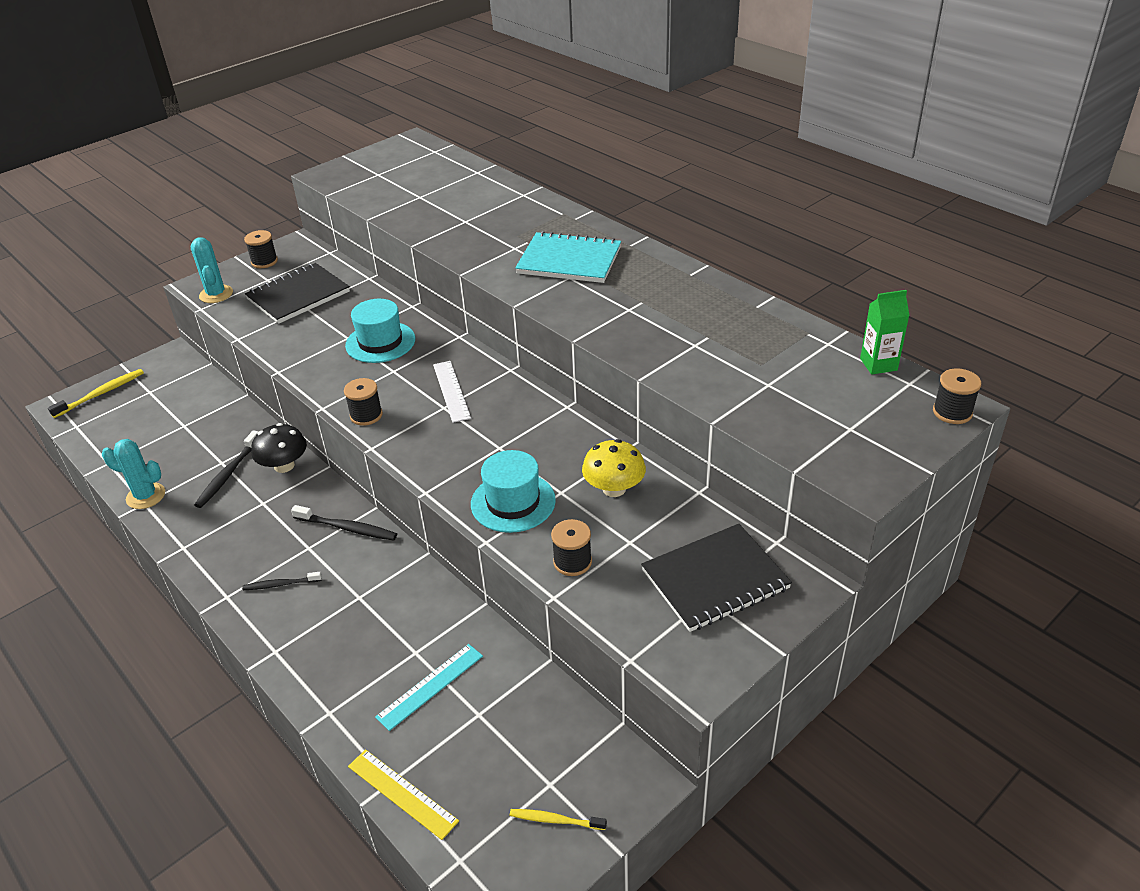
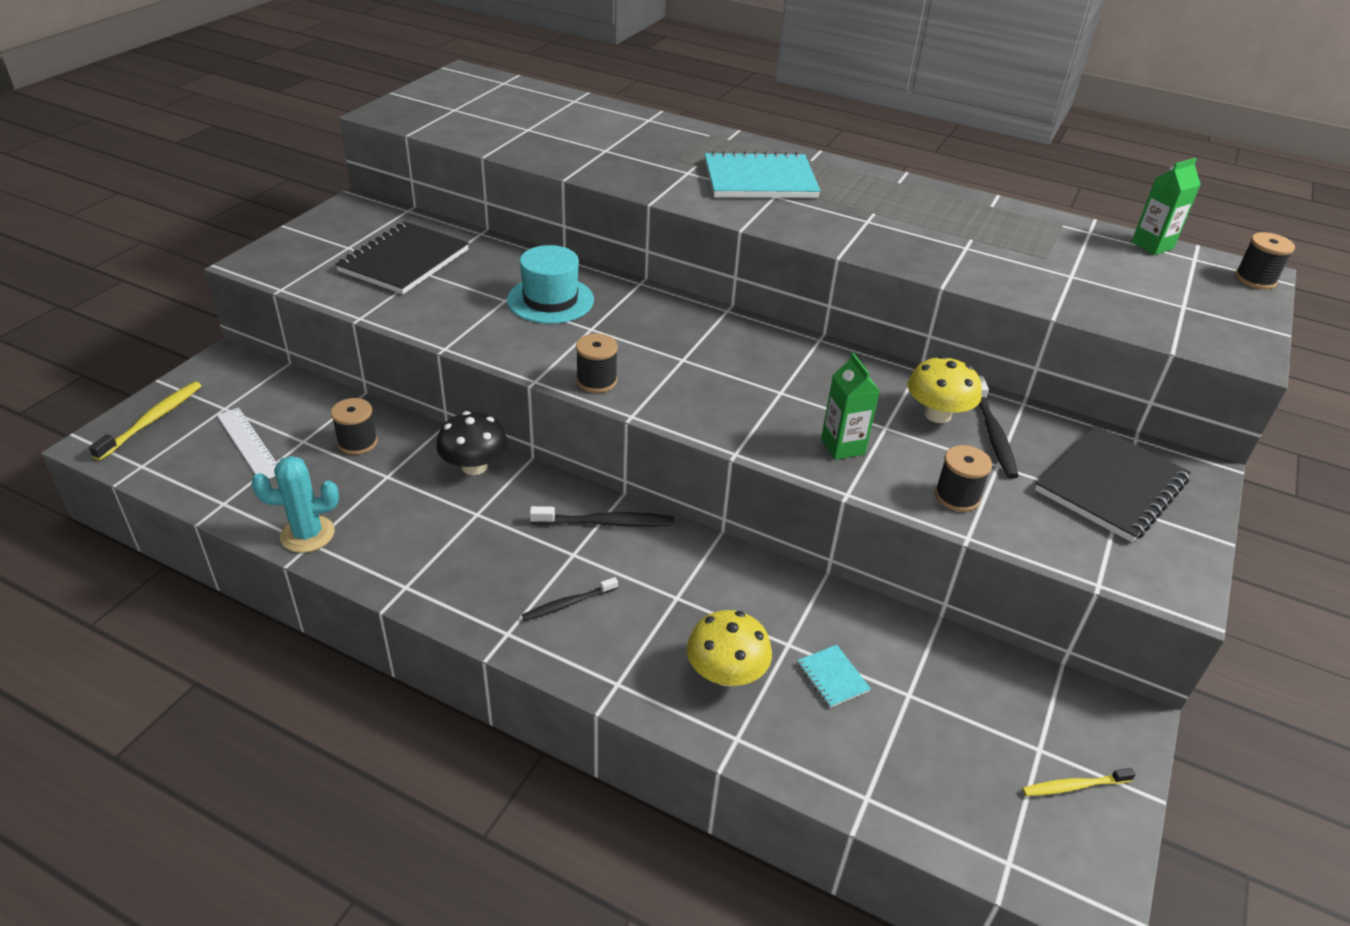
camera: 25 degrees left, 0 degrees up
turquoise cactus [191,237,233,303] -> none
black toothbrush [194,430,258,508] -> black toothbrush moved to [978,376,1018,479]
black spool [244,230,278,268] -> black spool moved to [331,398,378,455]
yellow ruler [348,749,459,840] -> none
turquoise ruler [375,644,483,731] -> turquoise notebook [797,645,871,708]
white ruler [433,361,471,423] -> white ruler moved to [217,408,277,479]
turquoise hat [471,450,556,533] -> green carton [821,353,880,460]
none -> yellow mushroom [687,610,772,686]

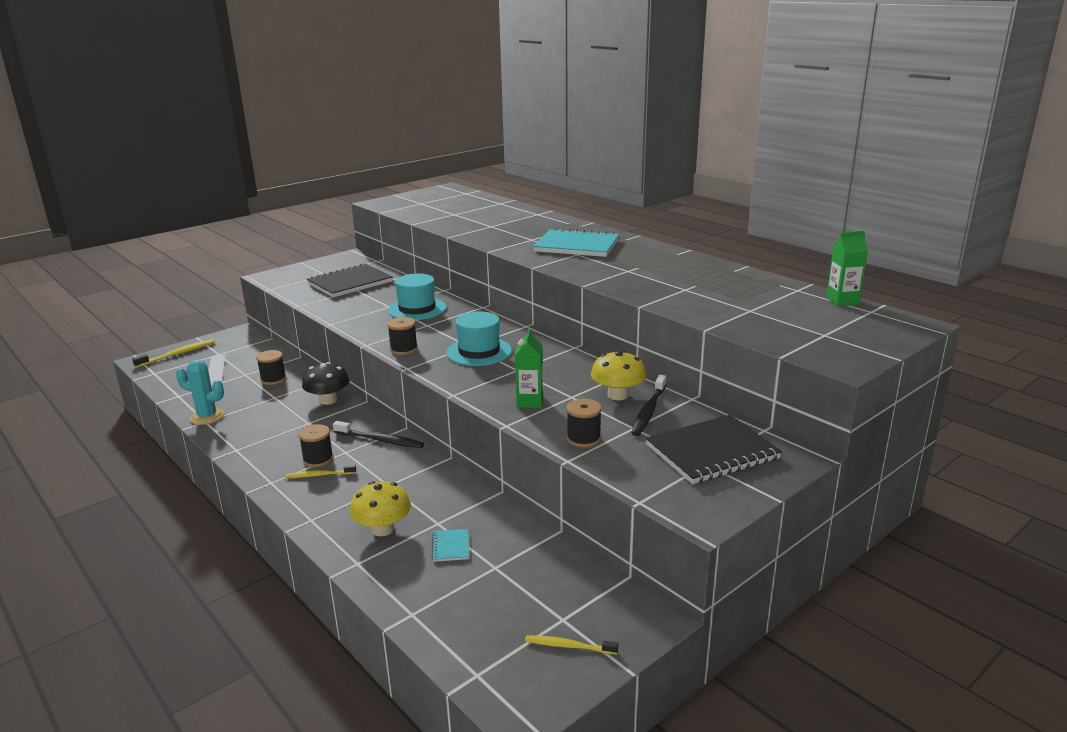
camera: 25 degrees right, 15 degrees down
black toothbrush [522,577,618,621] -> yellow toothbrush [285,465,356,478]
black spool [1235,232,1295,290] -> black spool moved to [299,424,334,467]
none -> turquoise hat [446,312,512,366]

